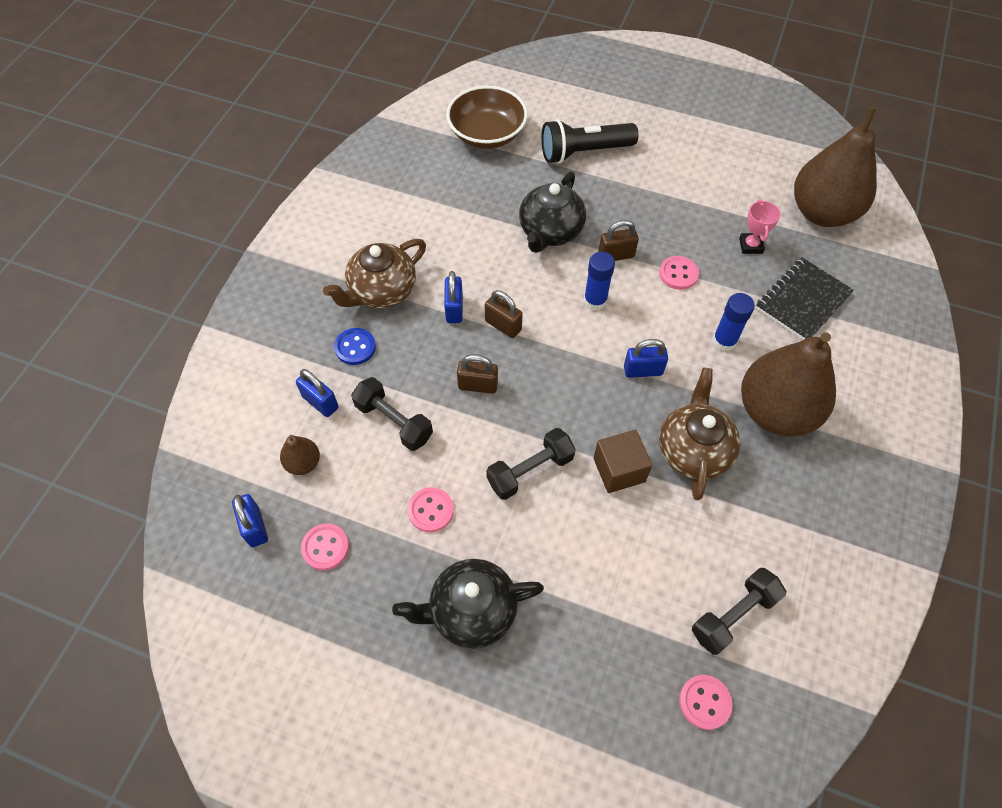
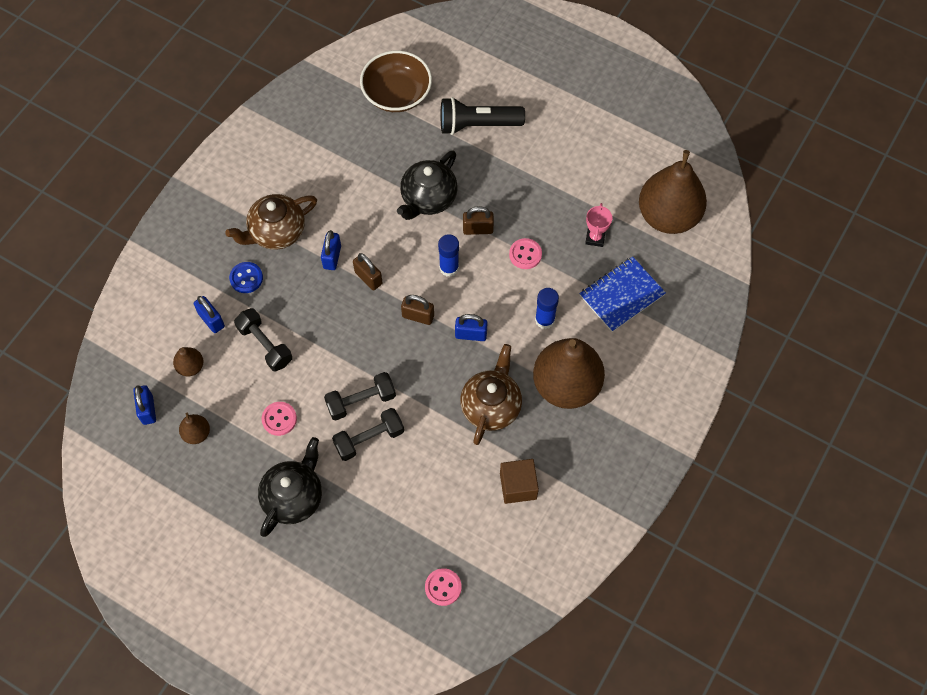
camera: 10 degrees right, 5 degrees up
pink button [301,524,349,570] -> brown pear [179,413,210,444]
black teapot [392,559,544,649] -> black teapot turned 120 degrees clockwise [258,437,322,537]
brown padlock [457,354,498,394] -> brown padlock moved to [401,295,434,325]
brown cube [593,430,652,493] -> brown cube moved to [500,459,539,504]
black dumbbell [692,568,786,655] -> black dumbbell moved to [332,408,404,461]
black notebook [756,257,854,340] -> blue notebook [579,256,666,332]

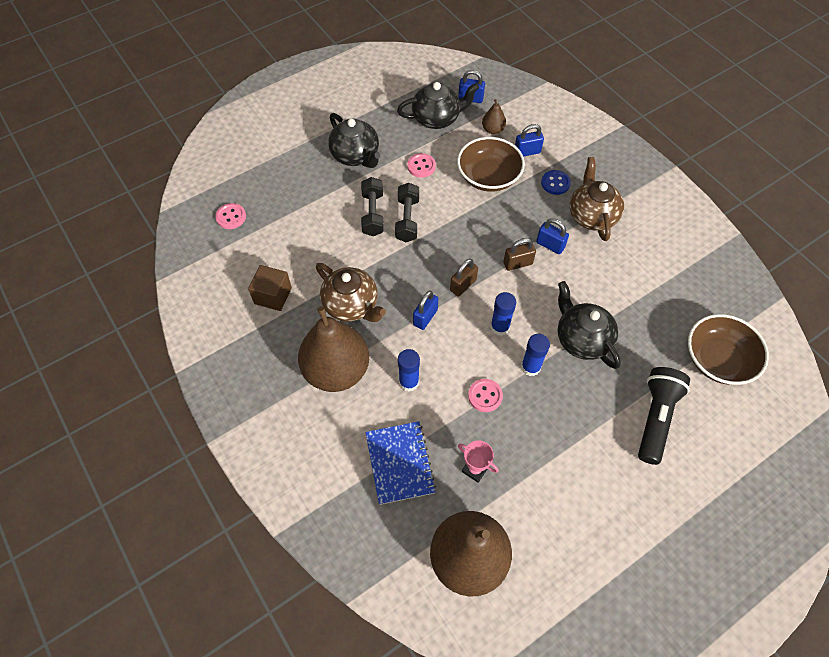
camera: 115 degrees right, 5 degrees down
brown pear [179,413,210,444] -> black teapot [397,82,479,129]
black dumbbell [234,308,292,371] -> brown bowl [457,137,525,192]
brown padlock [463,206,494,235] -> blue glue stick [521,334,550,376]

